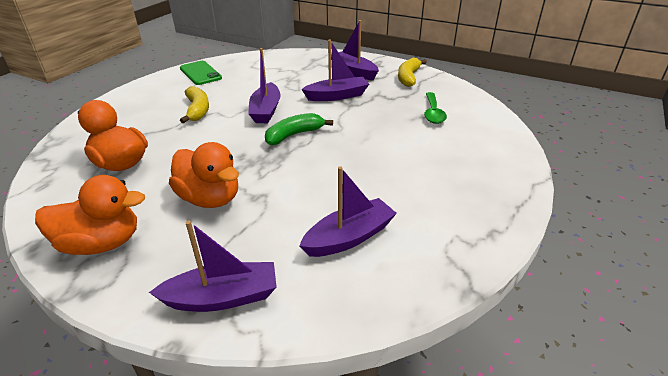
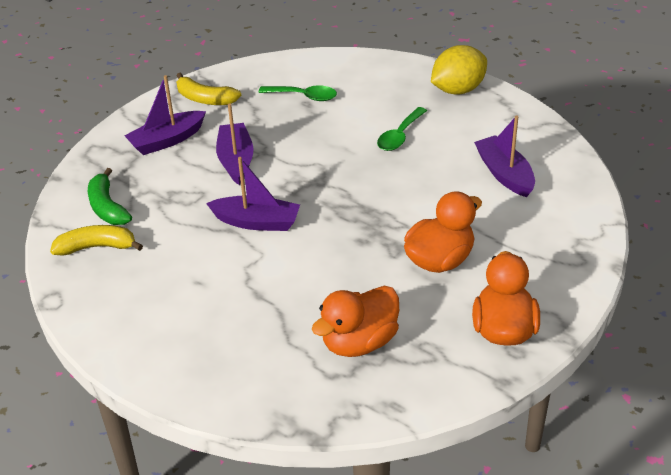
camera: 80 degrees left, 5 degrees up
purple boat [149,221,277,312] -> none
green phone [180,61,222,85] -> none
yellow banana [180,86,209,123] -> yellow banana moved to [50,225,143,256]
green banana [265,113,333,145] -> green banana moved to [88,168,132,225]
none -> green spoon [377,107,427,151]
none -> yellow lemon [431,45,487,95]

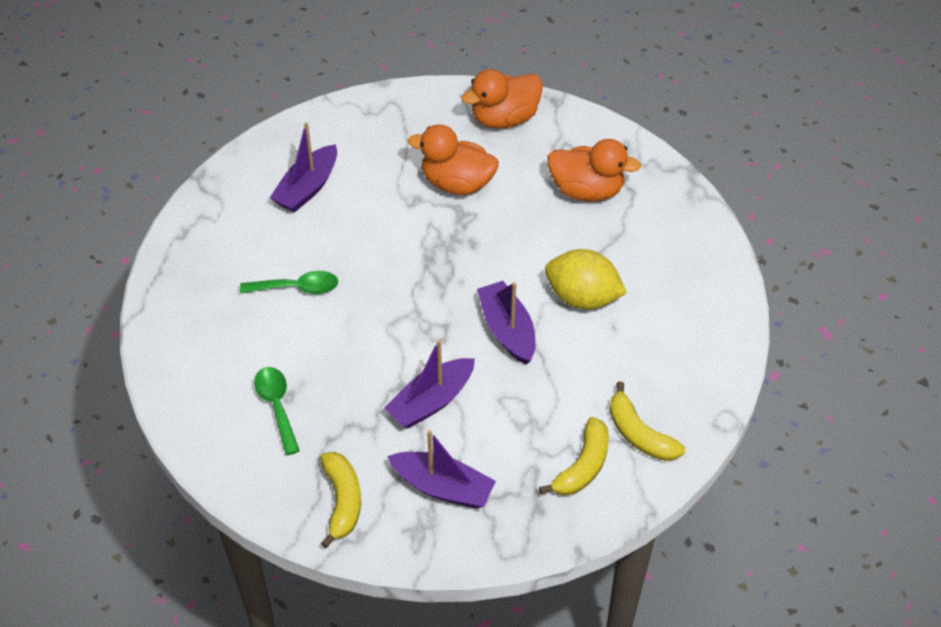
camera: 125 degrees left, 10 degrees up
green banana [88,168,132,225] -> yellow banana [539,417,609,495]
yellow lemon [431,45,487,95] -> yellow lemon moved to [545,249,627,310]

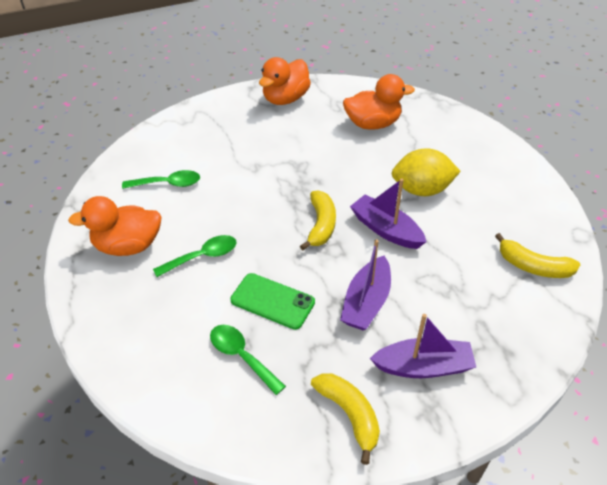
camera: 25 degrees left, 5 degrees down
purple boat [270,123,337,213] -> green spoon [122,170,200,189]
orange duck [408,124,499,195] -> orange duck moved to [68,196,162,256]
yellow banana [539,417,609,495] -> yellow banana moved to [300,190,336,250]
none -> green phone [230,273,315,330]

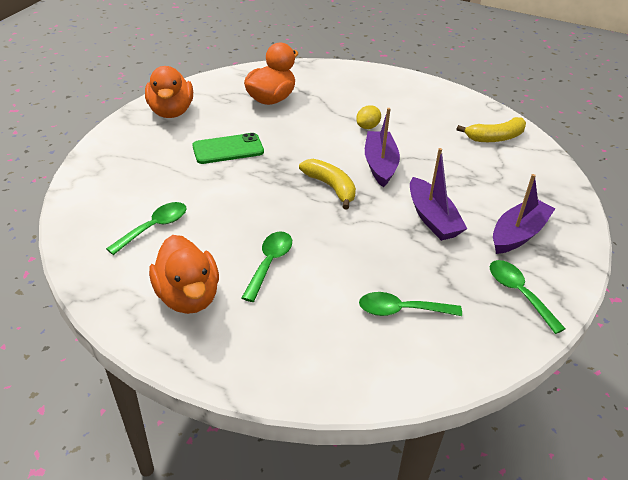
camera: 45 degrees left, 5 degrees down
orange duck [68,196,162,256] -> orange duck turned 60 degrees counterclockwise [149,235,219,314]
green phone [230,273,315,330] -> green phone moved to [192,133,264,164]
yellow banana [311,373,380,465] -> green spoon [490,260,566,334]
purple boat [350,178,426,249] -> purple boat turned 90 degrees clockwise [365,108,400,188]
yellow lemon [392,148,461,196] -> yellow lemon [356,105,381,129], size x0.51

